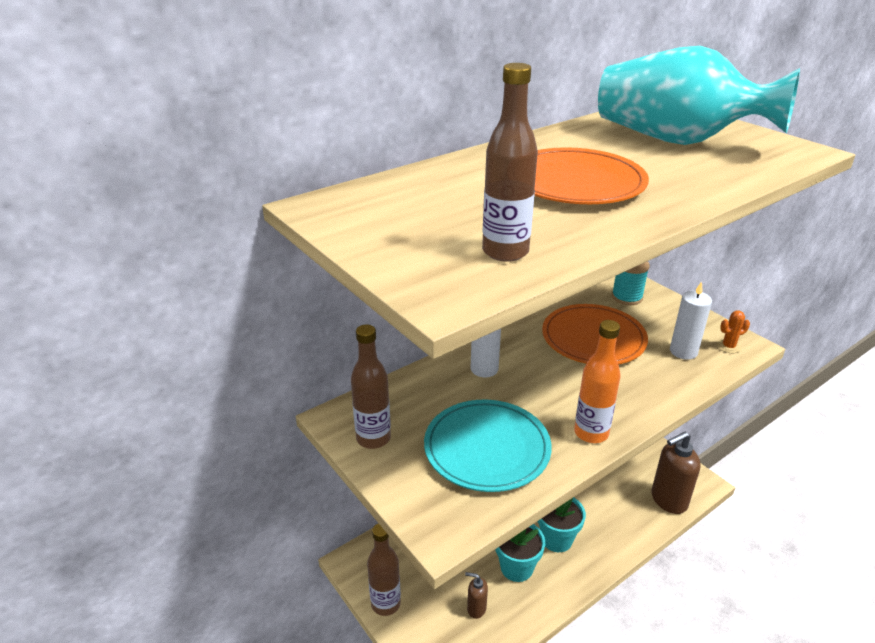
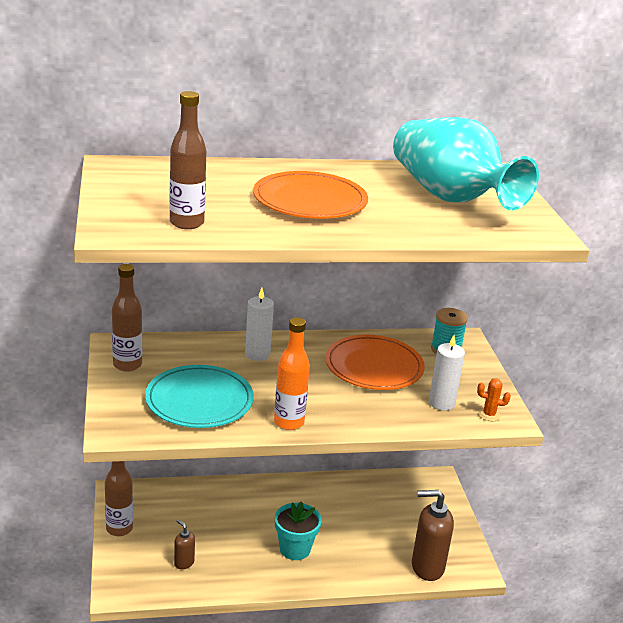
camera: 25 degrees right, 5 degrees down
turquoise flower pot [495,524,545,582] -> none

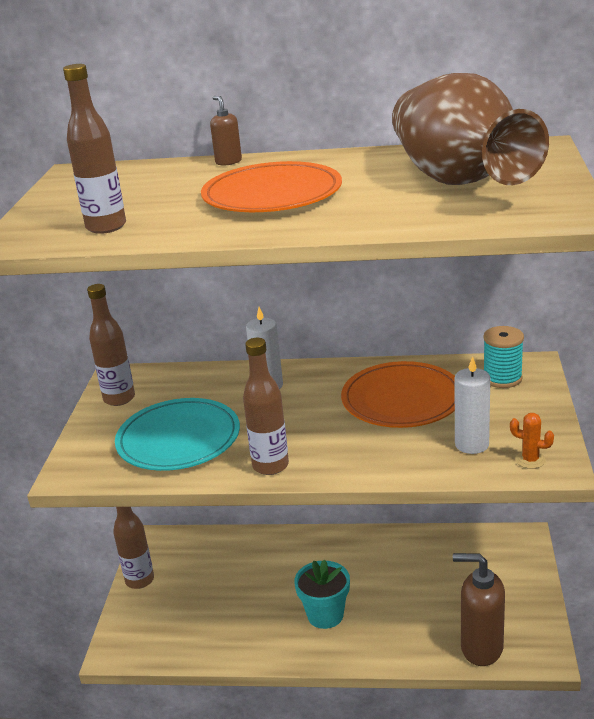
camera: 20 degrees right, 0 degrees up
brown soap dispenser [174,519,195,569] -> brown soap dispenser moved to [210,96,242,166]
orange bottle [274,317,310,430] -> brown bottle [243,338,289,475]
turquoise vase [393,117,539,210] -> brown vase [392,73,549,185]

